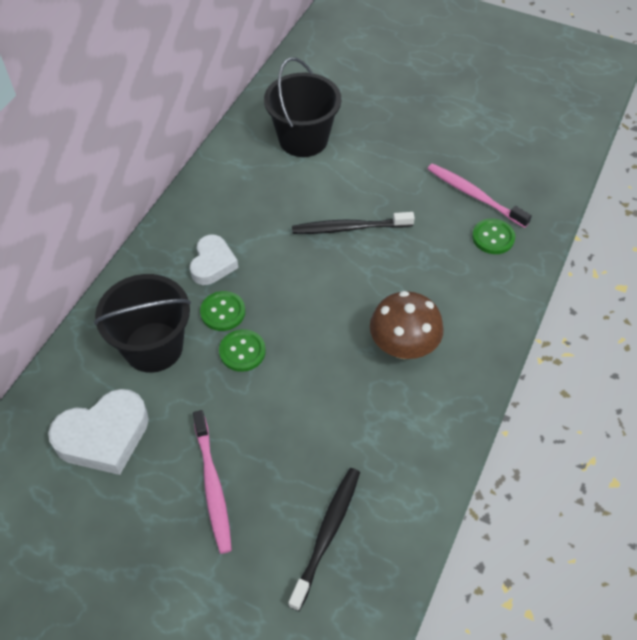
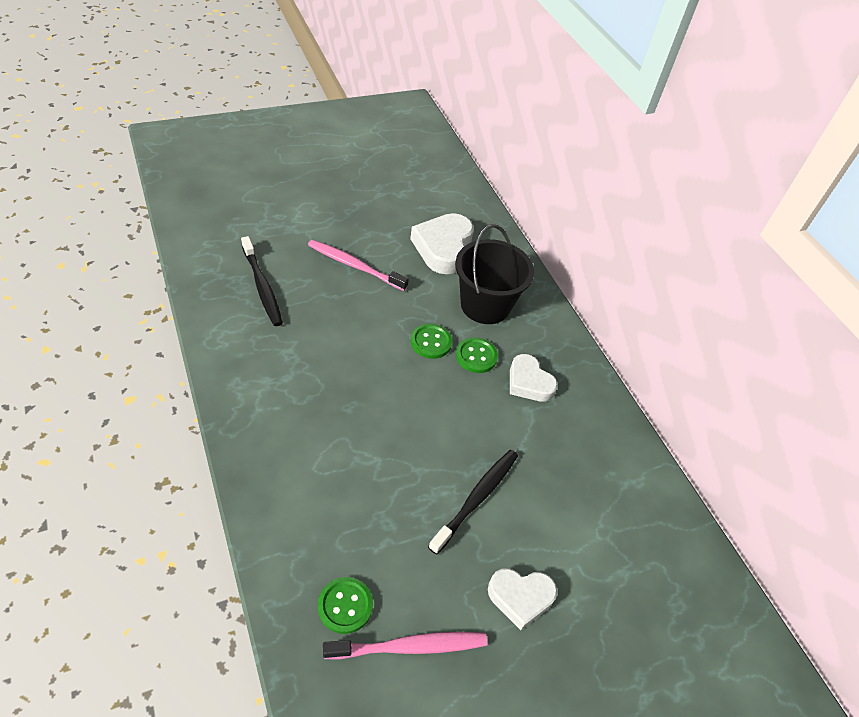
camera: 125 degrees right, 5 degrees down
black bucket [264,57,341,157] -> none
brown mushroom [370,291,444,359] -> none
none -> white heart [488,568,557,630]

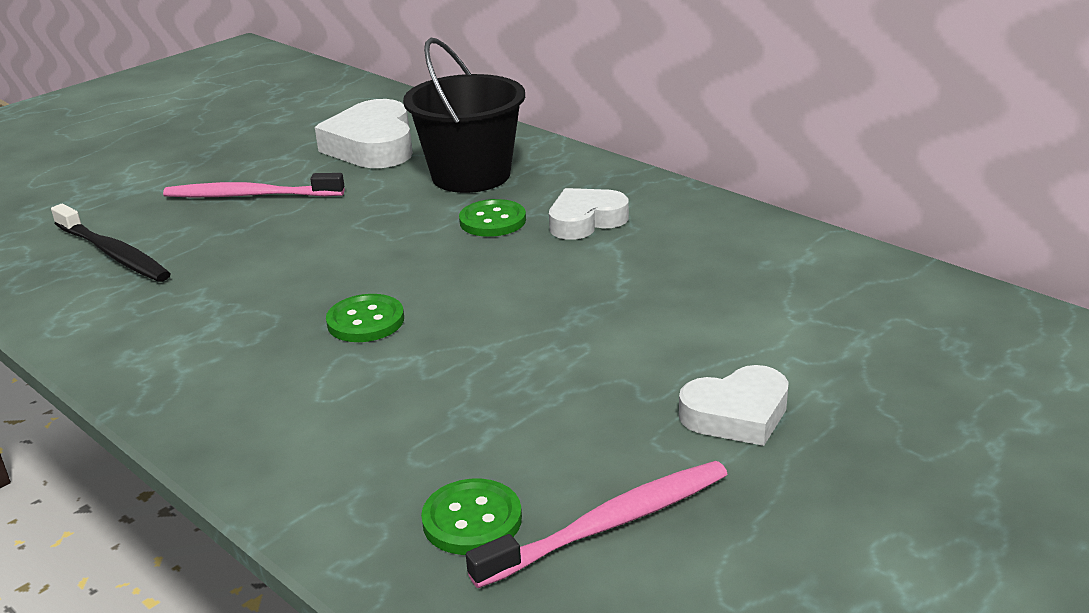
camera: 15 degrees left, 20 degrees down
green button [411,324,452,359] -> green button moved to [326,294,404,342]
black toothbrush [428,450,518,555] -> none
white heart [510,354,558,402] -> white heart turned 120 degrees clockwise [549,188,629,240]

